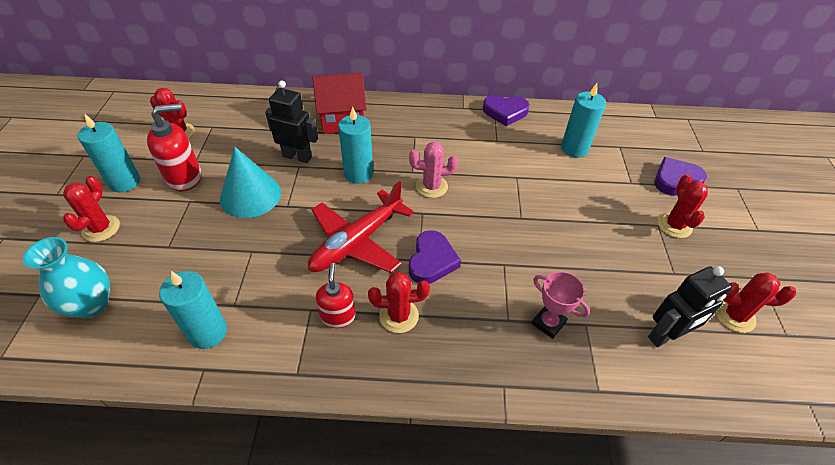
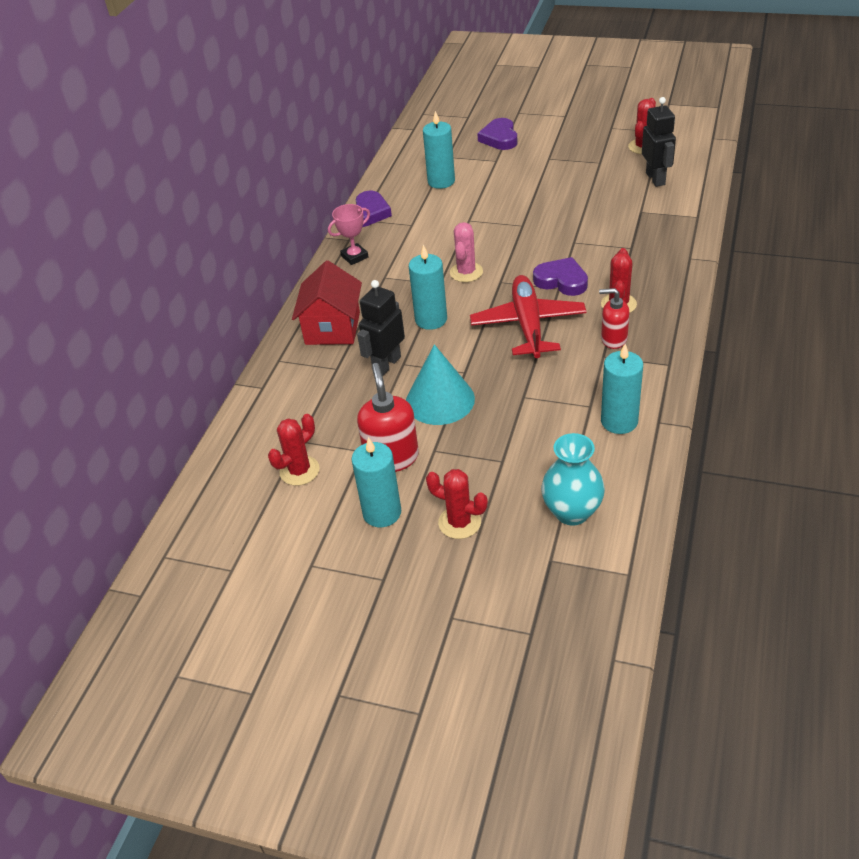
camera: 70 degrees left, 5 degrees down
red plane [308,181,414,273] -> red plane turned 150 degrees counterclockwise [470,275,587,358]
pink trophy [532,271,590,339] -> pink trophy moved to [328,204,370,265]
red cactus [658,174,708,238] -> none

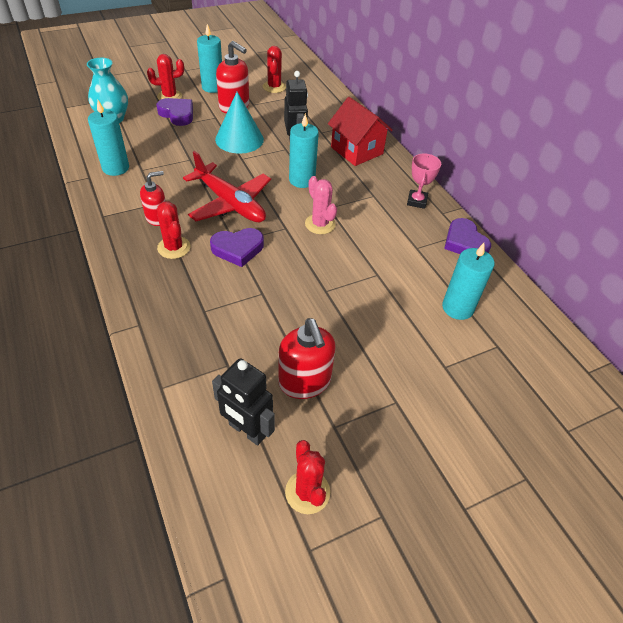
camera: 130 degrees right, 5 degrees up
purple heart [477,118,517,150] -> purple heart moved to [156,98,193,126]
none -> red soap dispenser [278,318,335,399]

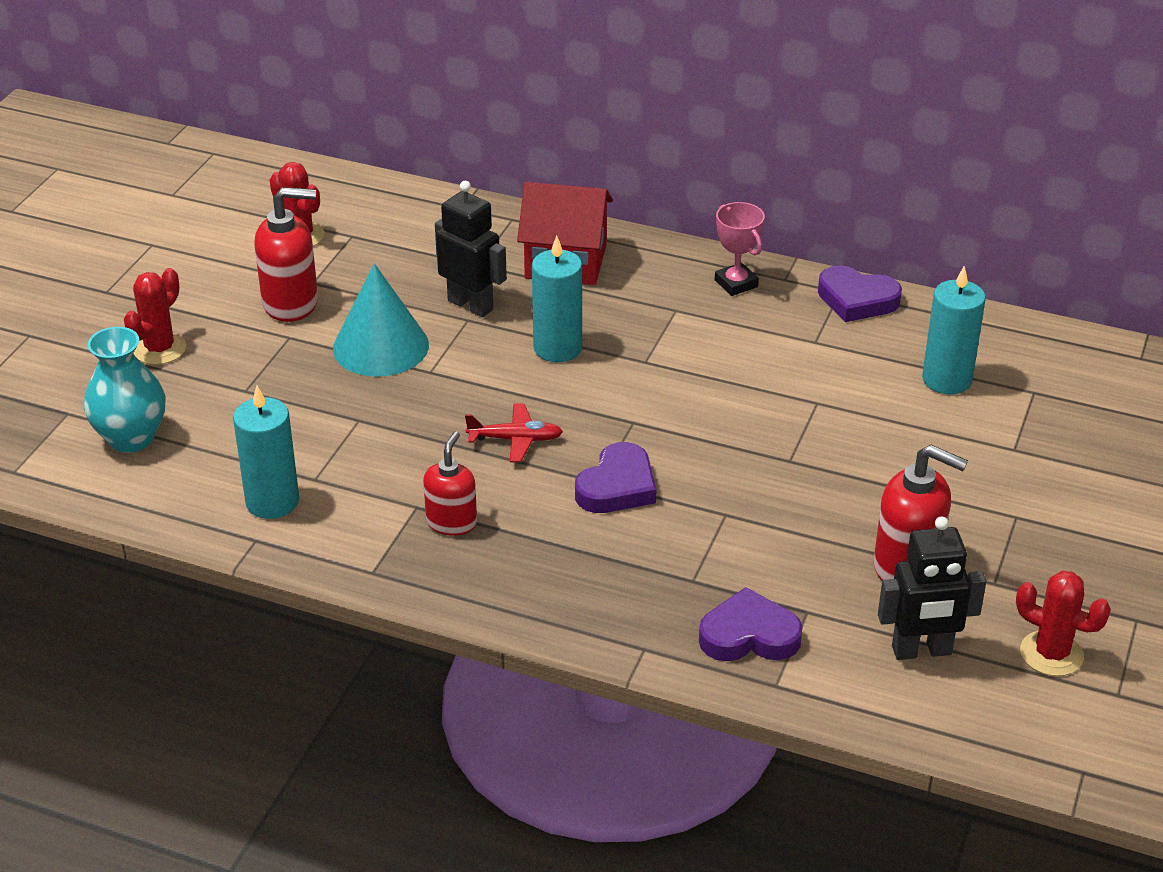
camera: 40 degrees left, 10 degrees down
purple heart [156,98,193,126] -> purple heart moved to [699,587,803,661]
red cactus [157,201,190,259] -> none
red plane [183,151,271,222] -> red plane [465,404,563,462], size x0.50
turquoise candle [197,24,222,93] -> none
pink cactus [305,176,337,234] -> none

